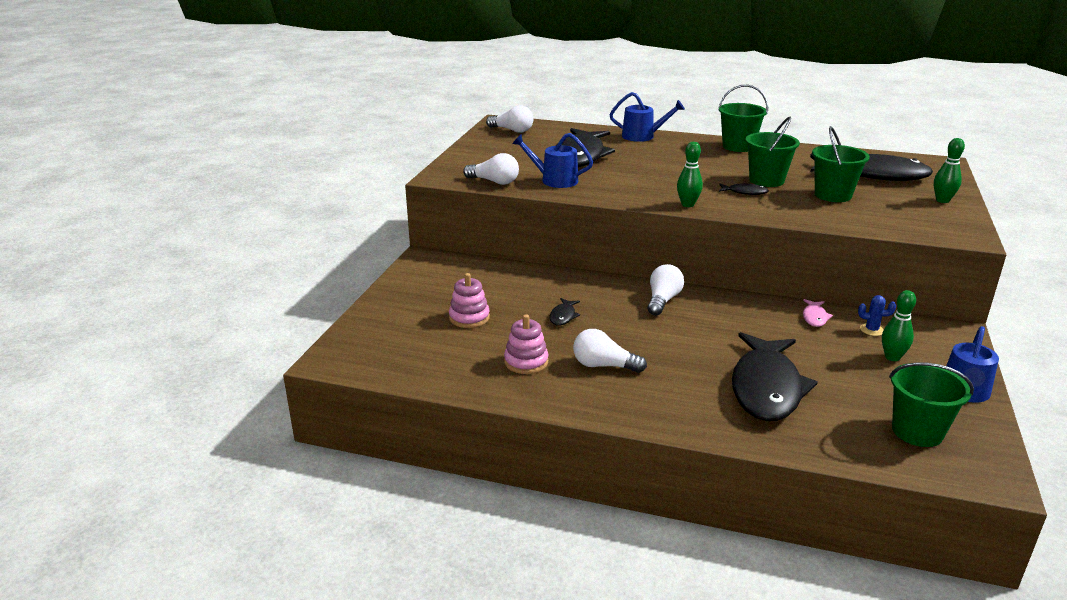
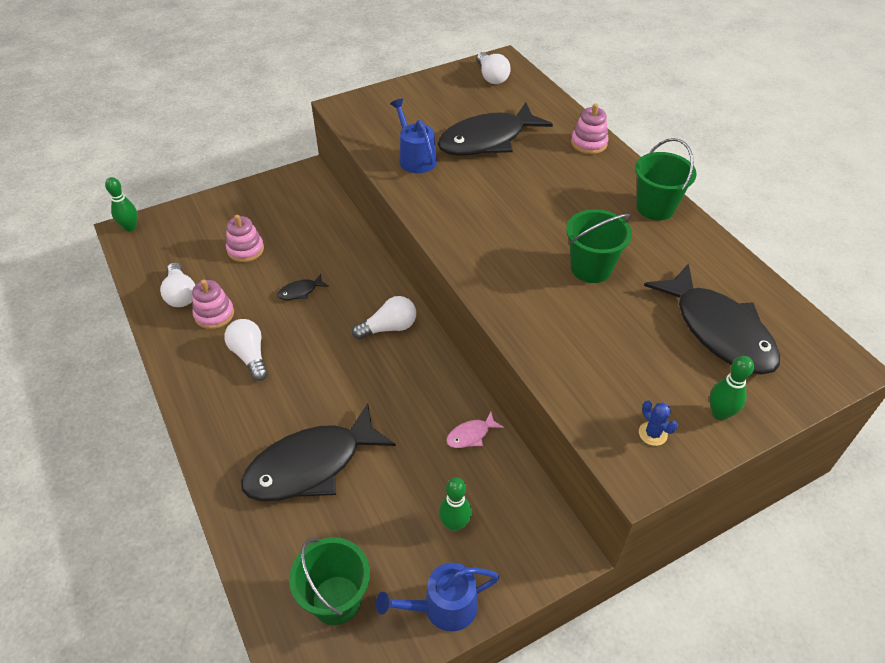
camera: 45 degrees right, 20 degrees up
white light bulb [463,153,519,185] -> white light bulb moved to [160,262,195,307]
blue watering can [610,92,685,142] -> pink stacking toy [571,104,608,154]
green bowling pin [677,142,703,207] -> green bowling pin moved to [105,177,137,232]
black fish [719,183,769,195] -> none
green bucket [812,126,870,202] -> none
blue cactus [858,295,896,336] -> blue cactus moved to [639,400,678,446]

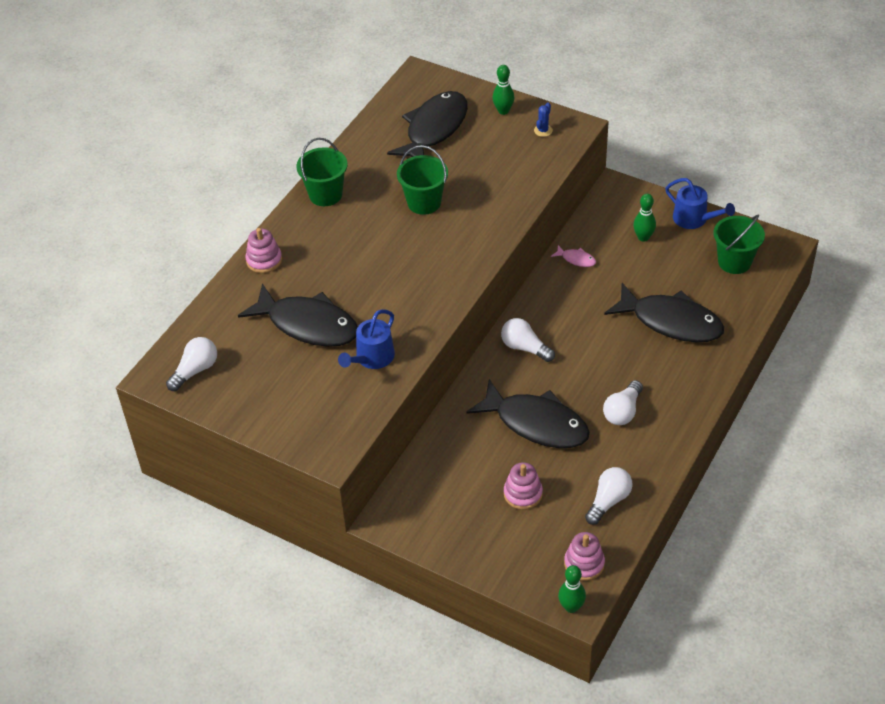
camera: 120 degrees left, 0 degrees up
pink stacking toy [192,279,234,329] -> pink stacking toy moved to [564,532,605,581]
black fish [277,274,329,300] -> black fish [466,379,590,448], size x2.50

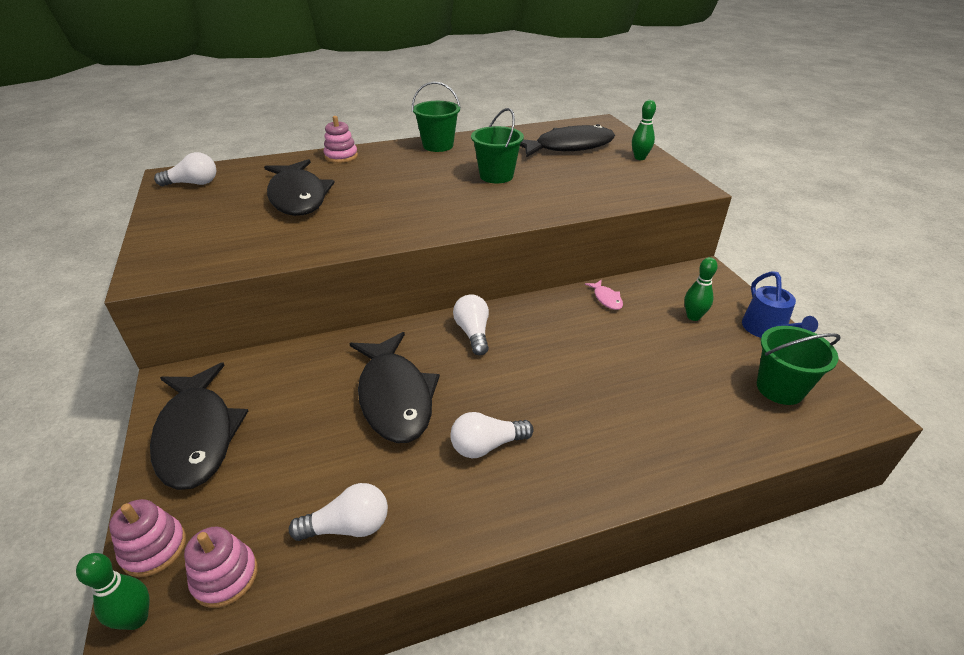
camera: 40 degrees right, 10 degrees down
blue watering can [338,309,395,369] -> none
pink stacking toy [504,462,543,510] -> pink stacking toy moved to [109,499,186,577]
blue cactus [534,102,553,137] -> none
black fish [604,283,724,343] -> black fish moved to [150,363,248,490]

